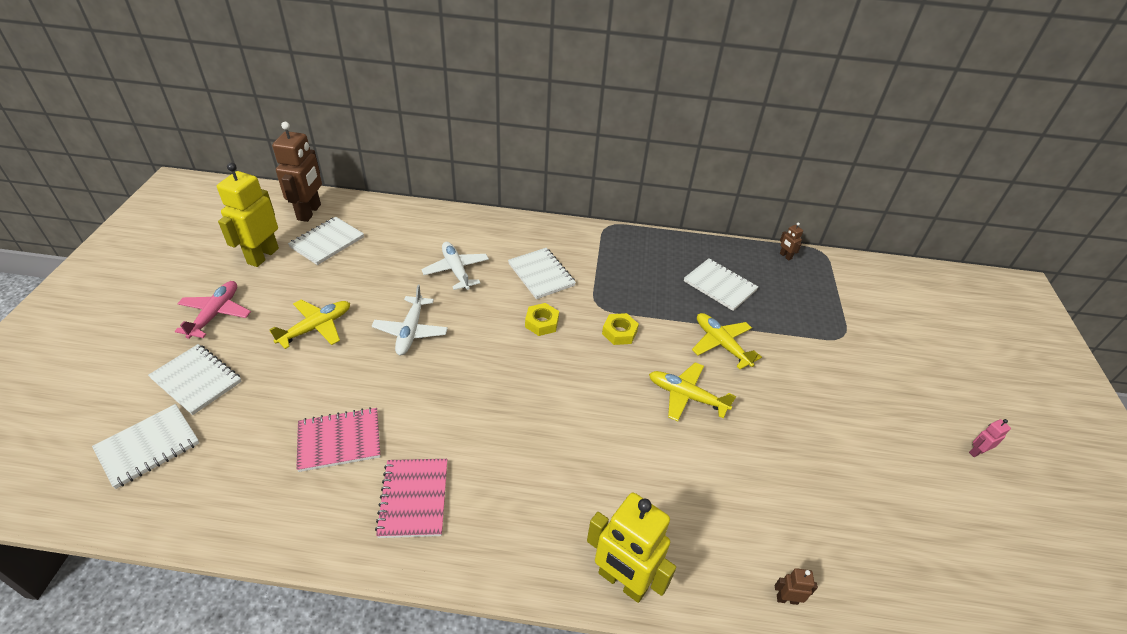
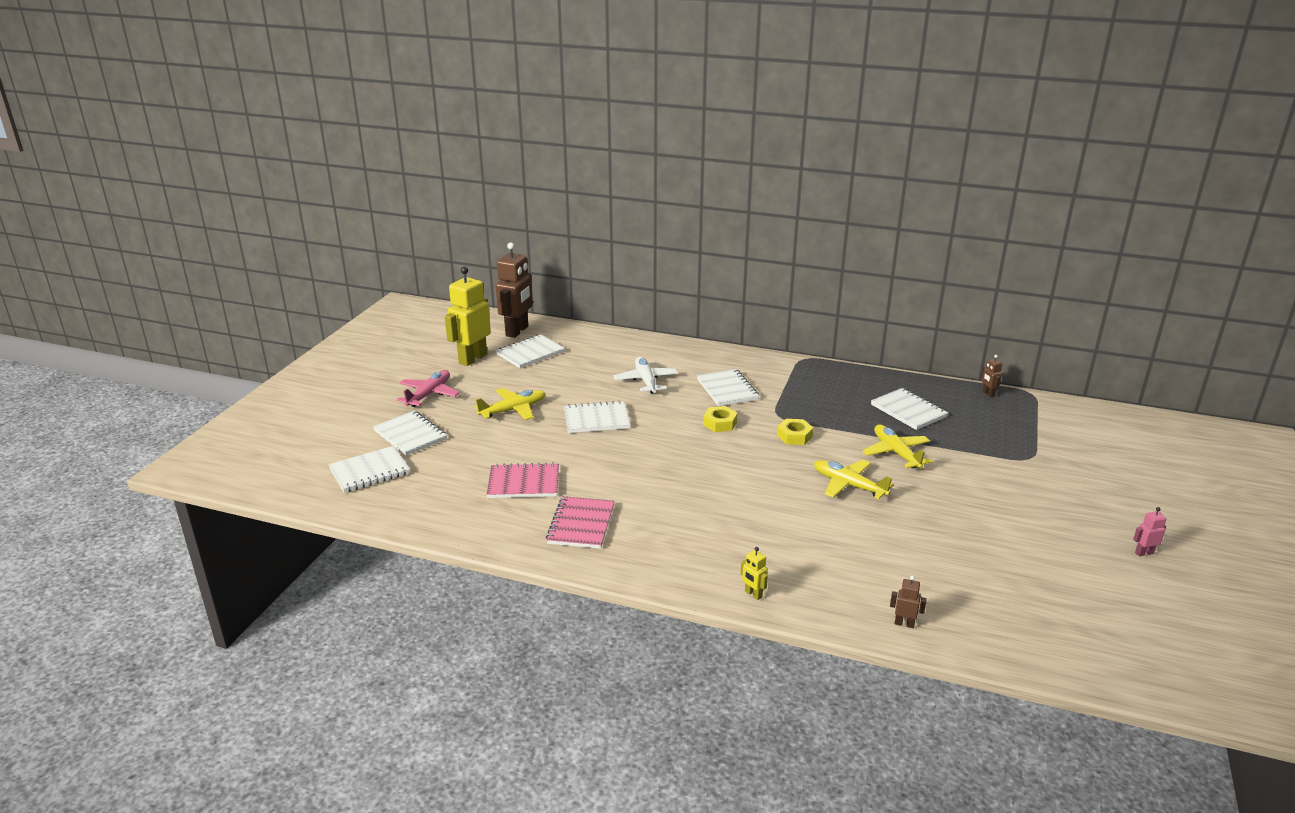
camera: 15 degrees right, 15 degrees down
white plane [372,285,448,355] -> white notebook [564,400,631,433]
yellow robot [587,493,676,603] -> yellow robot [740,547,768,600], size x0.42

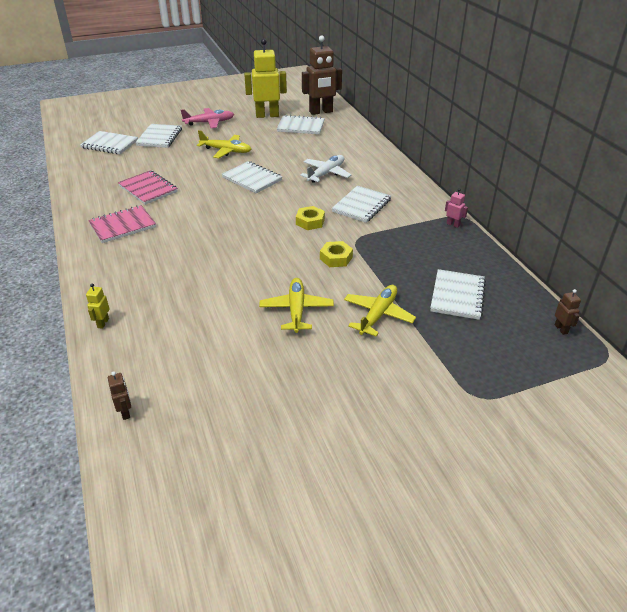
camera: 50 degrees right, 10 degrees up
brown robot [981,355,1002,397] -> brown robot turned 135 degrees clockwise [555,289,581,335]
pink robot [1133,507,1166,556] -> pink robot moved to [445,188,468,228]

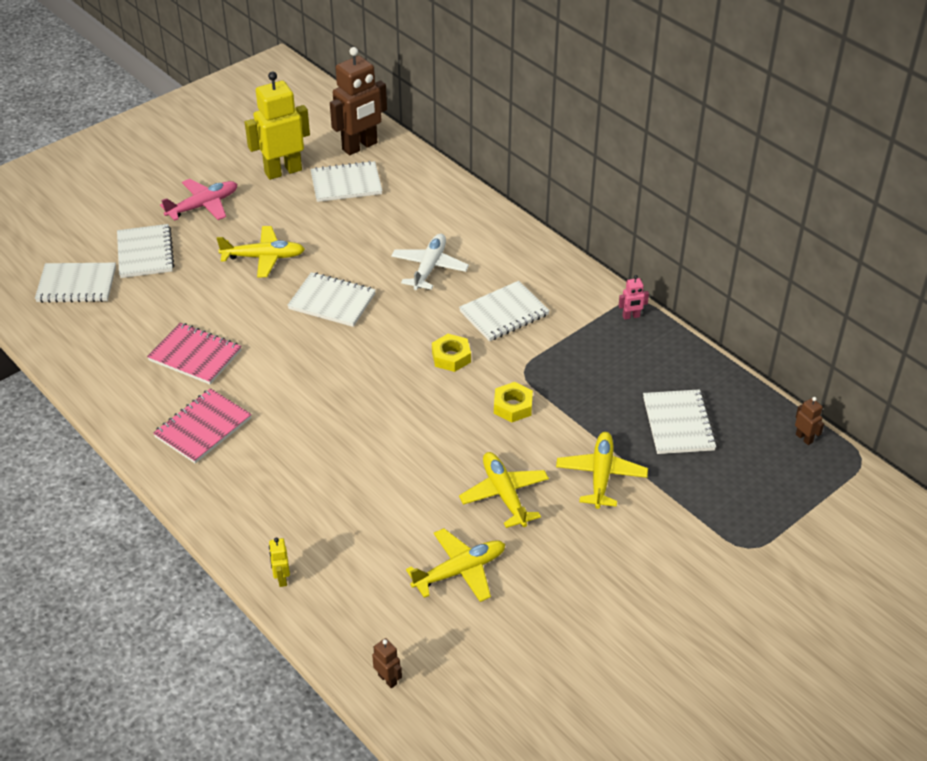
camera: 20 degrees left, 5 degrees up
white notebook [331,186,391,223] -> white notebook turned 45 degrees clockwise [459,281,550,341]
pink robot [445,188,468,228] -> pink robot turned 150 degrees clockwise [618,275,649,320]
none -> yellow plane [406,528,505,602]

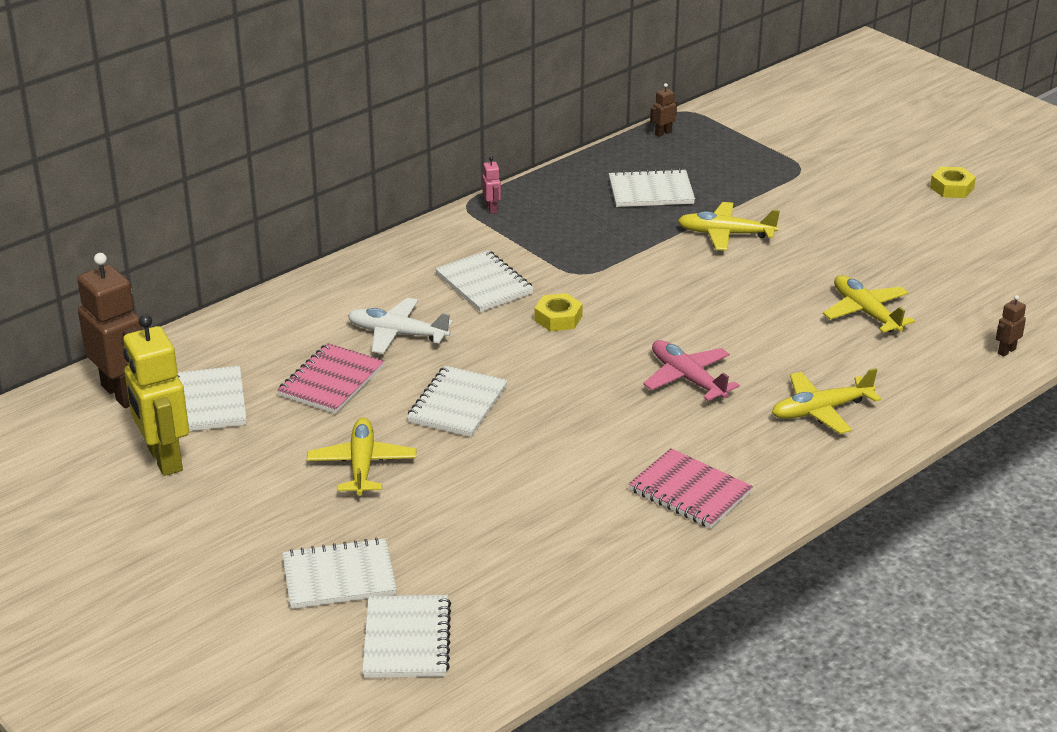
camera: 90 degrees left, 10 degrees down
pink notebook [147,323,242,384] -> pink notebook moved to [277,343,385,414]
pink plane [160,179,237,221] -> pink plane moved to [643,340,740,401]
yellow robot [269,538,290,587] -> none
yellow plane [459,452,549,528] -> yellow plane moved to [772,368,881,434]
yellow nut [494,382,533,422] -> yellow nut moved to [930,166,976,198]

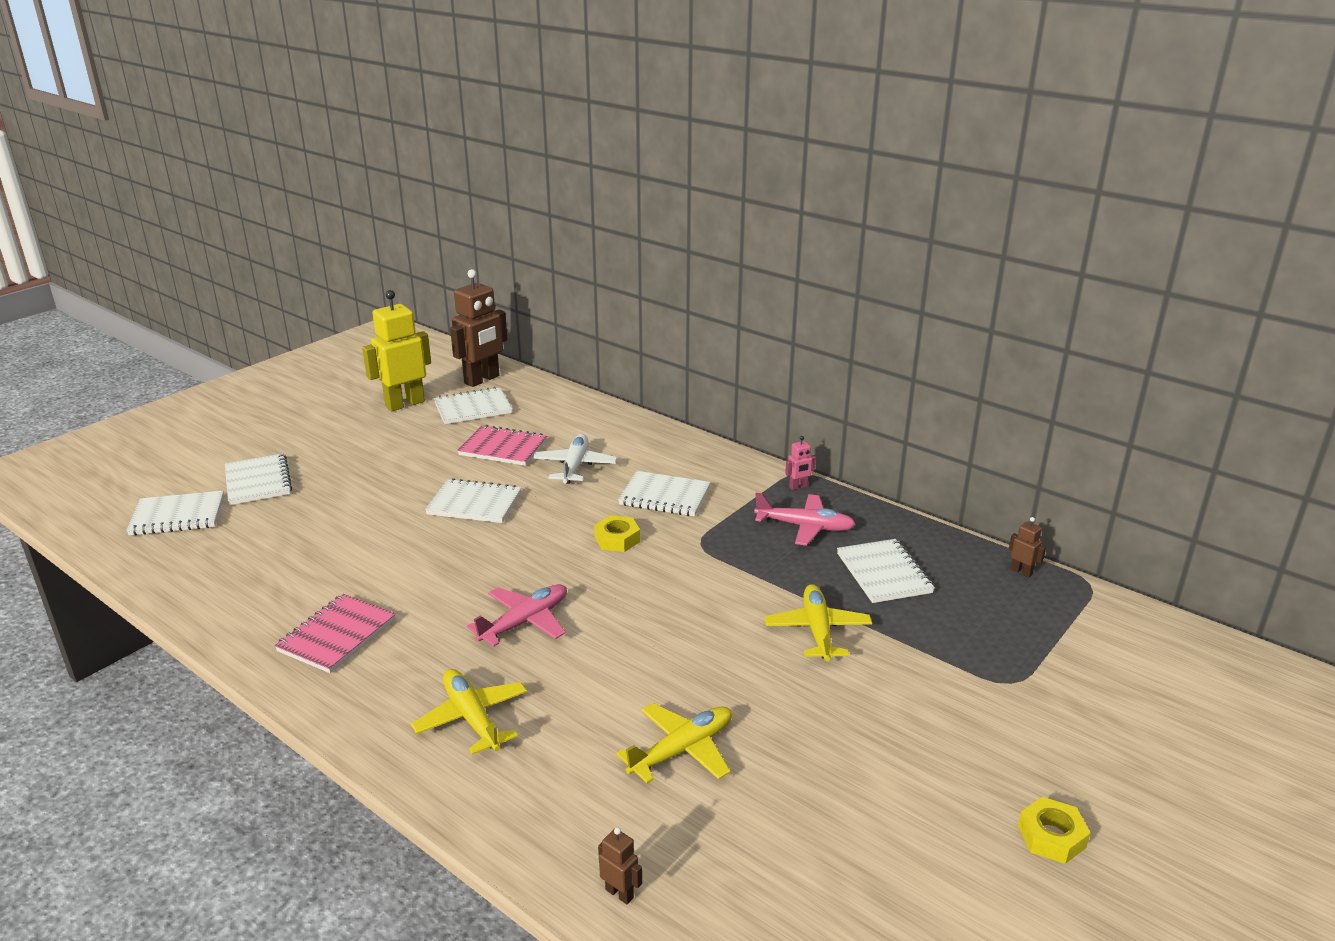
camera: 80 degrees right, 5 degrees down
yellow plane [307,417,416,496] -> none
white notebook [435,250,534,312] -> white notebook turned 60 degrees clockwise [618,471,711,516]
none -> pink plane [754,493,856,546]

